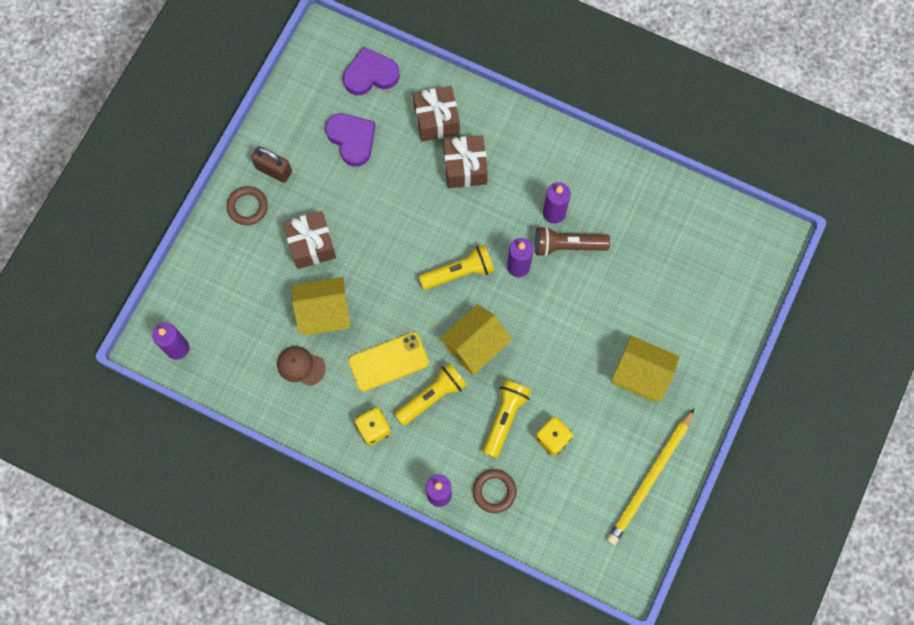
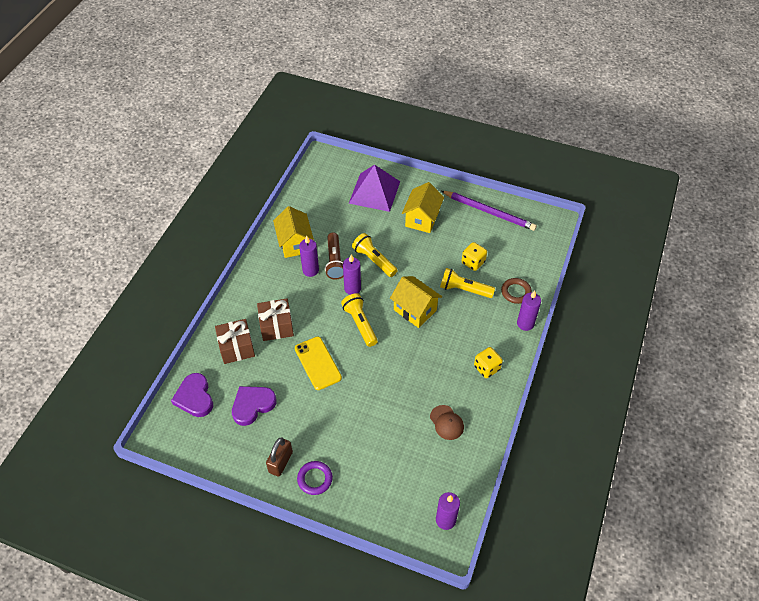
camera: 95 degrees left, 20 degrees down
brown ring [227,186,268,225] -> purple ring [297,461,333,495]
brown cap [277,346,326,386] -> brown cap turned 45 degrees counterclockwise [430,405,464,440]
brown gift [283,211,336,269] -> none
yellow house [292,277,351,335] -> yellow house moved to [273,206,314,258]
yellow phone [348,332,429,392] -> yellow phone moved to [295,337,342,390]
yellow flashlight [394,363,467,426] -> yellow flashlight moved to [352,233,398,277]
yellow pencil [607,408,695,545] -> purple pencil [441,191,537,231]
none -> purple pyramid [349,165,400,212]

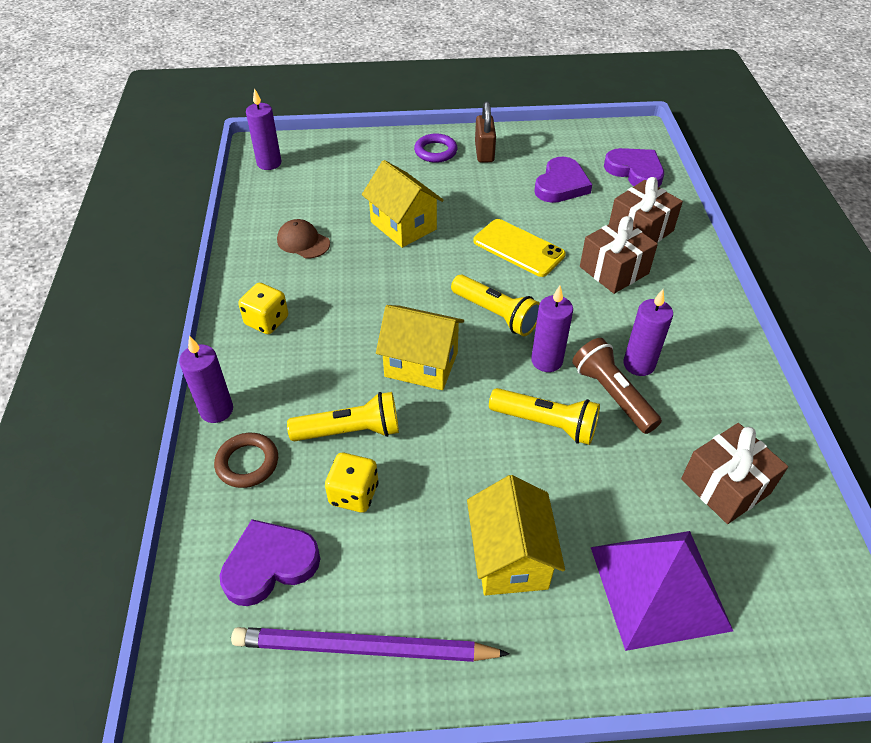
camera: 155 degrees right, 5 degrees down
yellow house [273,206,314,258] -> yellow house moved to [362,160,444,248]
none -> purple heart [220,519,321,606]
none -> brown gift [681,423,788,524]

